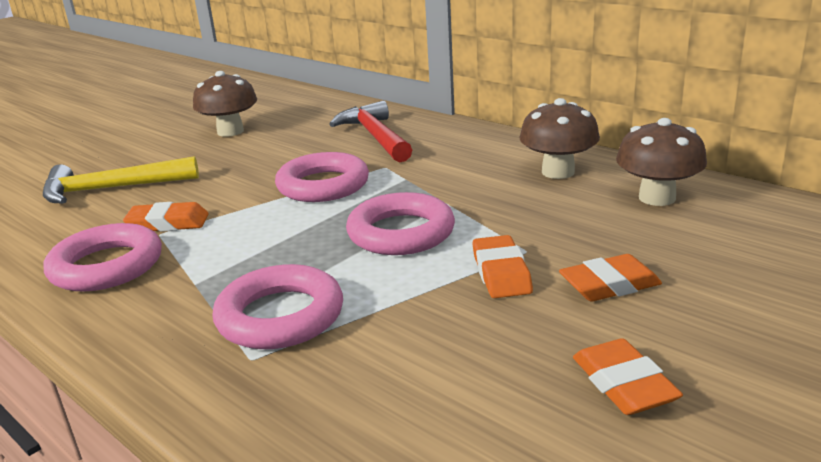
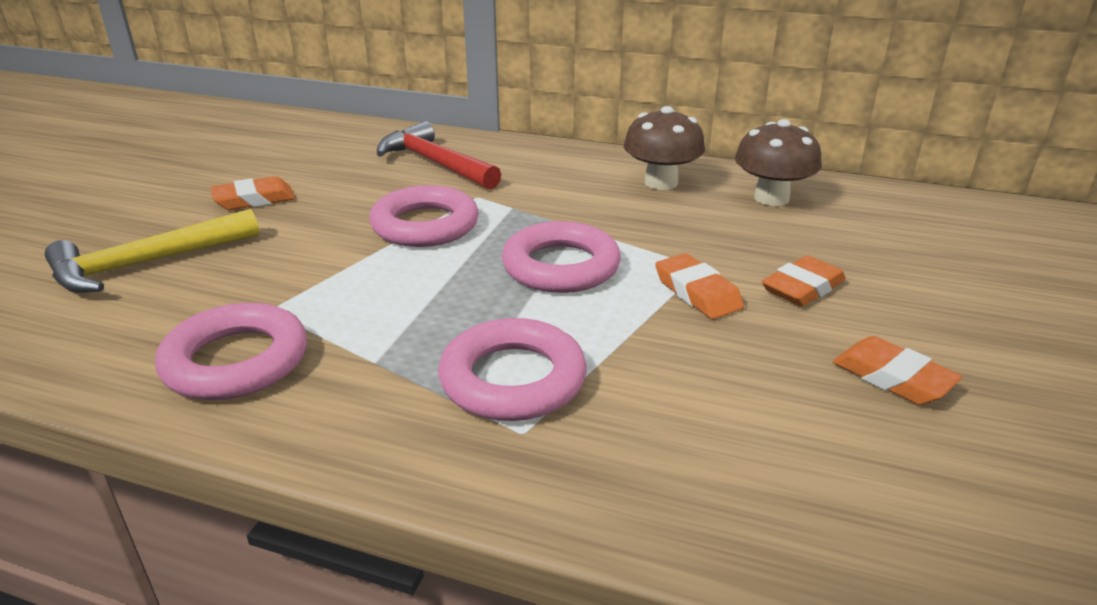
camera: 25 degrees left, 5 degrees up
orange eraser [123,202,209,232] -> orange eraser moved to [210,176,295,210]
brown mushroom [193,71,257,137] -> none

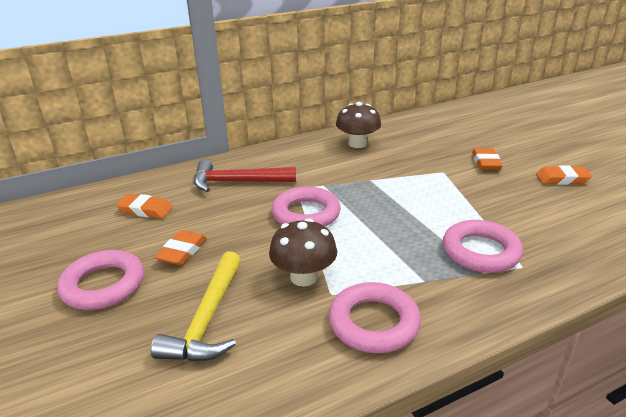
camera: 45 degrees left, 0 degrees up
pink ring [502,221,621,293] -> pink ring moved to [57,250,144,310]
orange eraser [655,253,744,319] -> orange eraser moved to [116,194,173,218]
brown mushroom [735,119,822,206] -> brown mushroom moved to [269,218,337,286]

